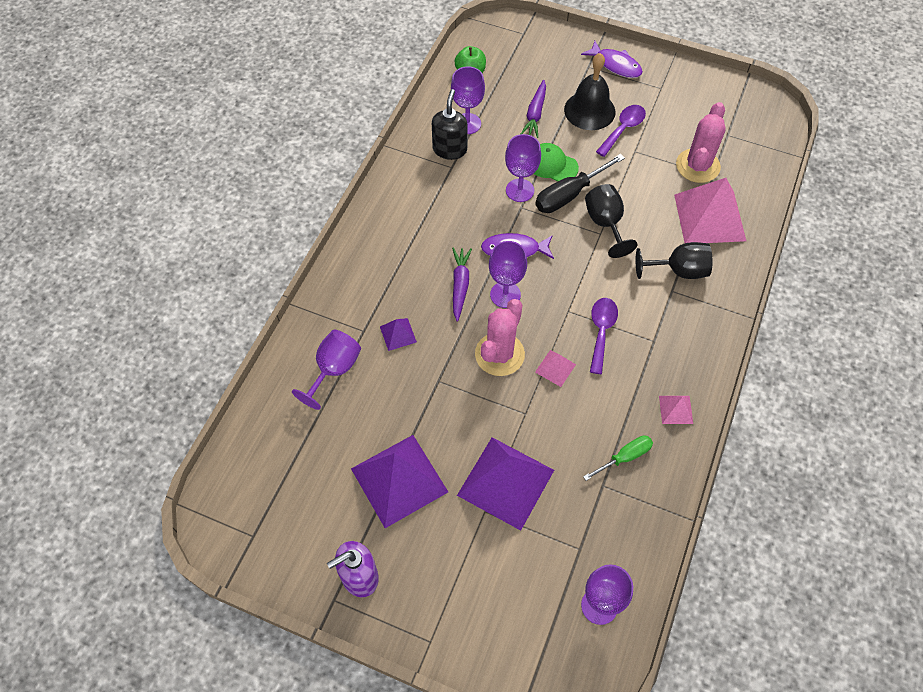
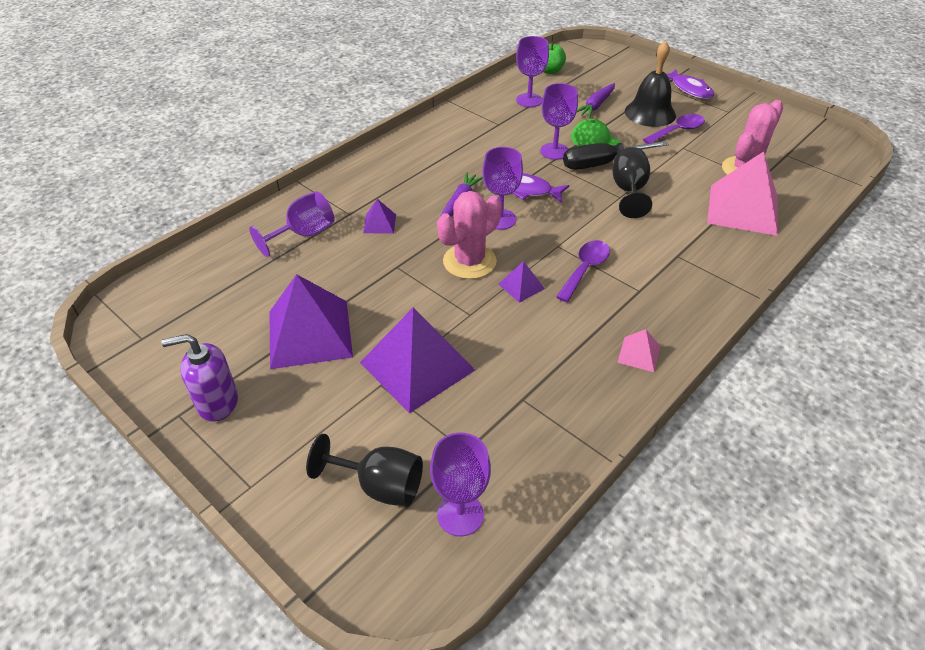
camera: 20 degrees right, 15 degrees down
black soap dispenser [432,89,468,160] -> none
pink pyramid [535,350,576,387] -> purple pyramid [499,261,545,303]
green screwdriver [583,435,653,481] -> none
black goblet [636,242,713,279] -> black goblet moved to [306,434,423,507]

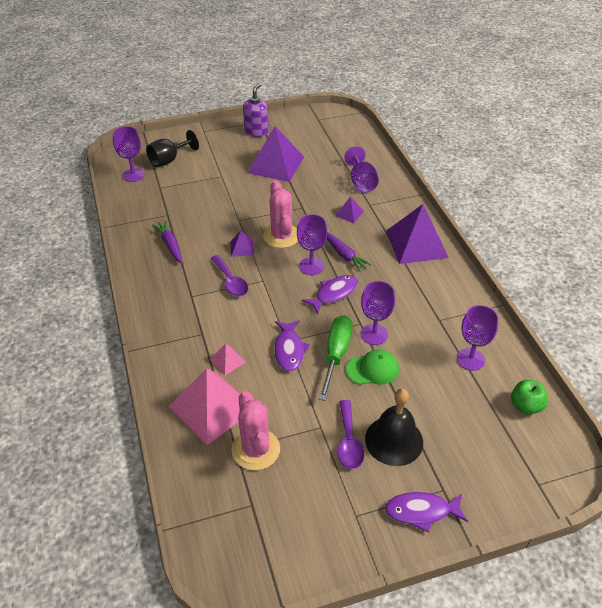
camera: 120 degrees right, 0 degrees up
purple pyramid [360,307,475,413] -> purple pyramid moved to [386,204,449,264]
black screwdriver [563,141,669,170] -> green screwdriver [319,315,353,401]
purple carrot [576,83,615,118] -> purple carrot moved to [152,220,183,263]
black goblet [612,147,652,218] -> purple fish [274,320,310,371]
pink pyramid [617,329,660,372] -> pink pyramid moved to [210,344,246,375]

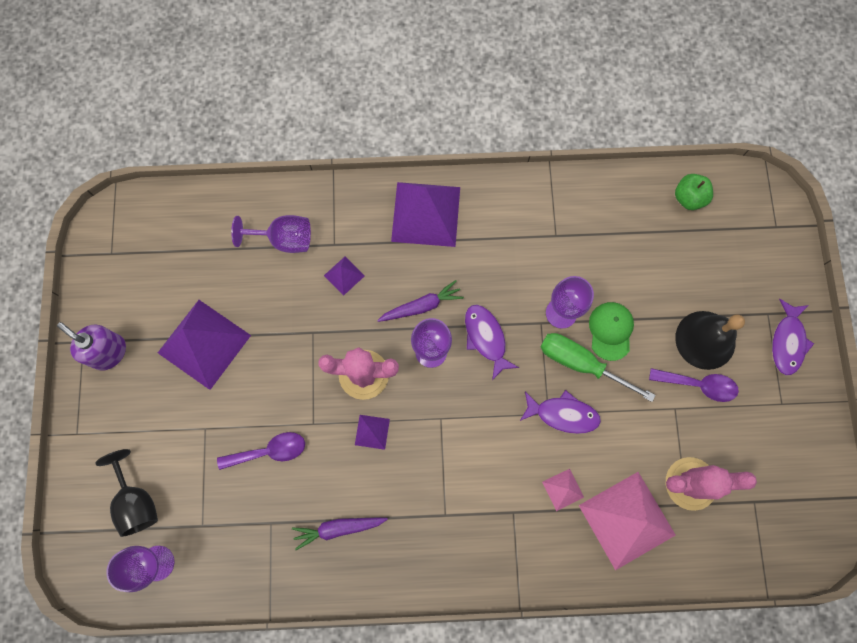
camera: 75 degrees left, 30 degrees up
purple spoon [210,255,248,296] -> purple spoon moved to [217,432,305,470]
purple goblet [457,305,499,371] -> none

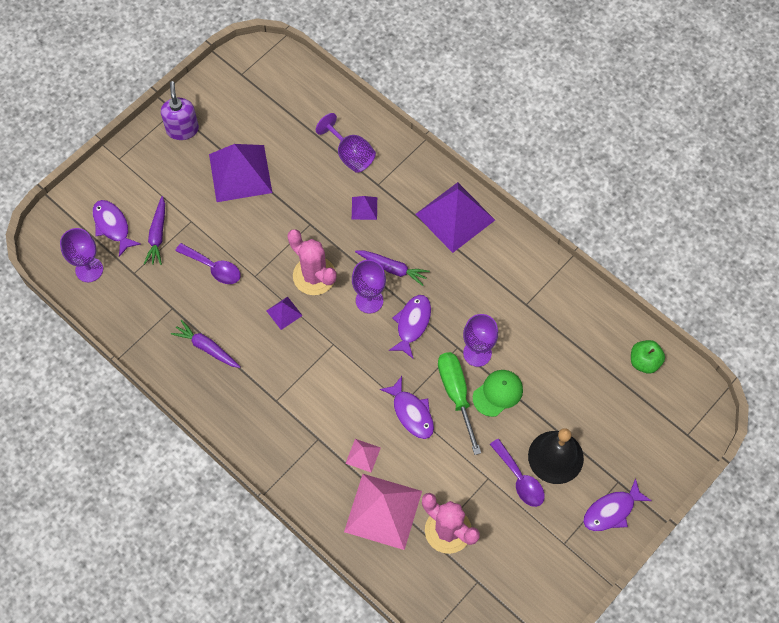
camera: 45 degrees right, 10 degrees down
black goblet [95,449,158,537] -> purple fish [93,200,141,257]
none -> purple carrot [144,196,165,265]

